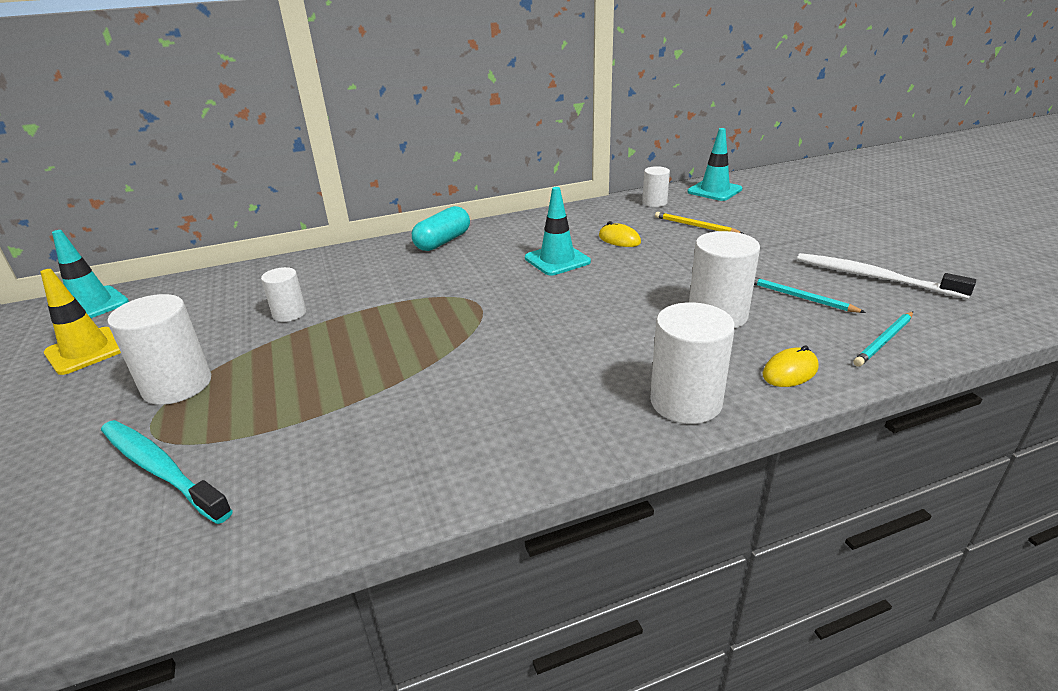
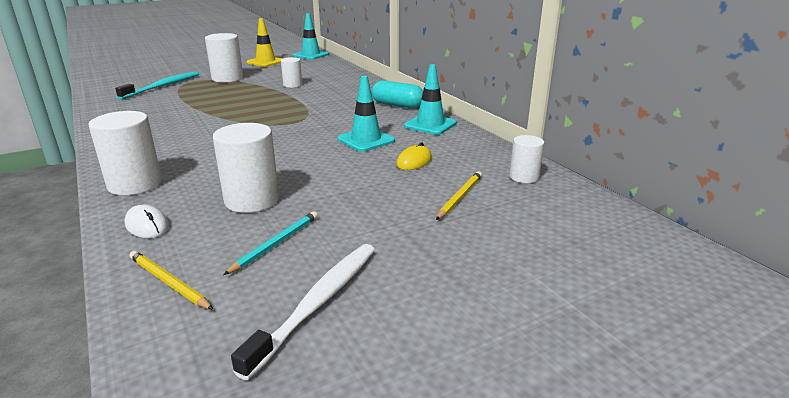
camera: 80 degrees right, 5 degrees down
turquoise traffic cone [687,128,742,201] -> turquoise traffic cone moved to [404,64,457,135]
yellow mouse [763,345,819,387] -> white mouse [124,205,169,238]
turquoise pencil [853,312,913,367] -> yellow pencil [130,251,214,310]

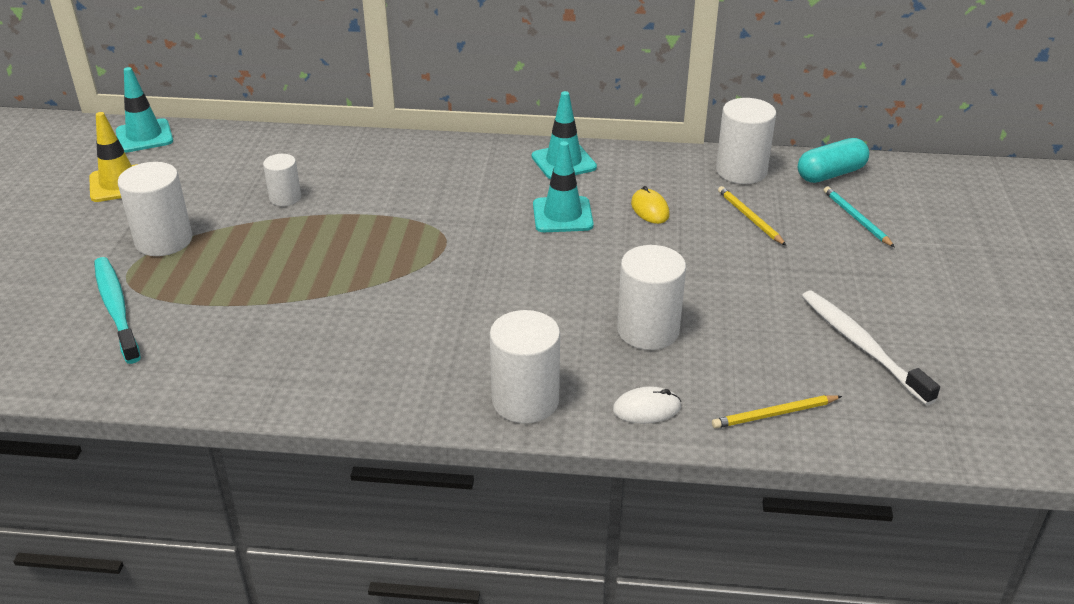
camera: 55 degrees left, 10 degrees up
turquoise pencil [223,211,318,275] -> turquoise pencil moved to [824,186,895,247]
turquoise capsule [372,80,423,108] -> turquoise capsule moved to [798,138,869,183]
white cylinder [509,135,544,183] -> white cylinder [716,98,776,184], size x1.69

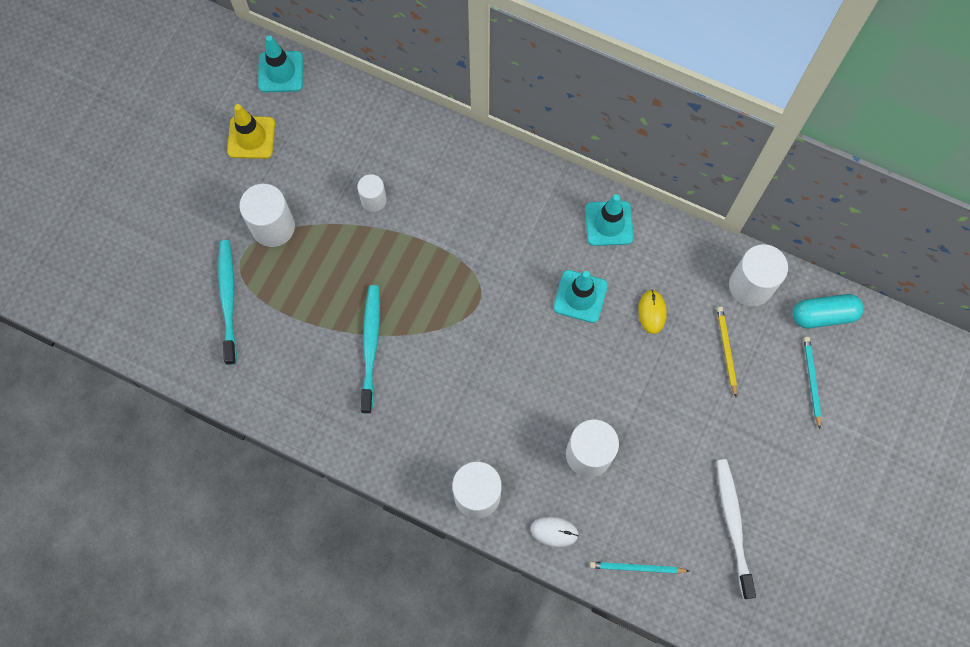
camera: 20 degrees right, 35 degrees up
yellow pencil [712,395,842,429] -> turquoise pencil [590,562,689,574]
none -> turquoise toothbrush [361,285,380,414]

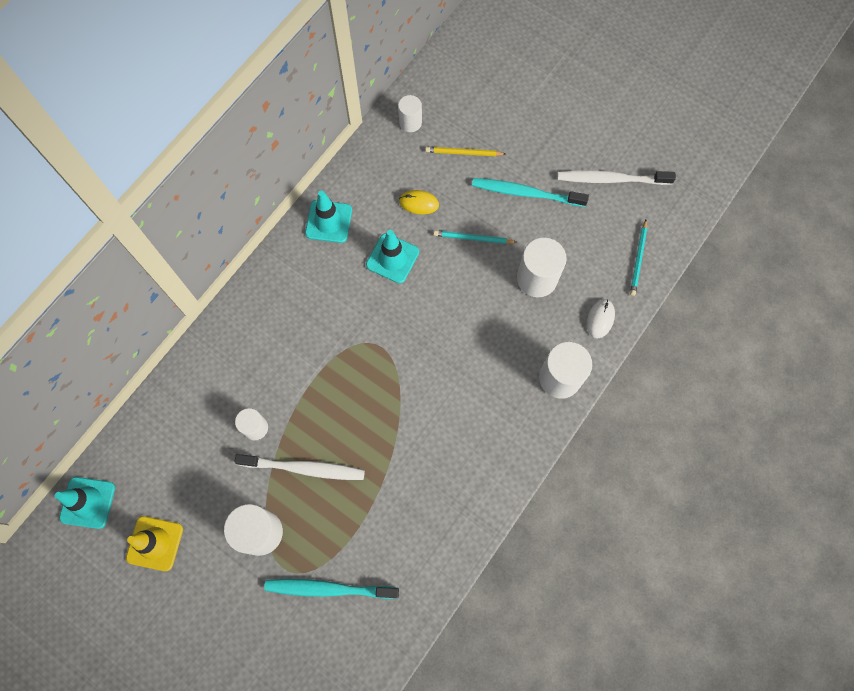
camera: 80 degrees left, 0 degrees up
turquoise toothbrush [361,285,380,414] -> turquoise toothbrush moved to [472,178,589,207]
white cylinder [729,244,788,307] -> white cylinder [398,95,422,132], size x0.59
turquoise capsule [792,294,864,328] -> none
turquoise pencil [804,337,821,429] -> turquoise pencil moved to [434,230,517,244]
none -> white toothbrush [234,454,365,480]

